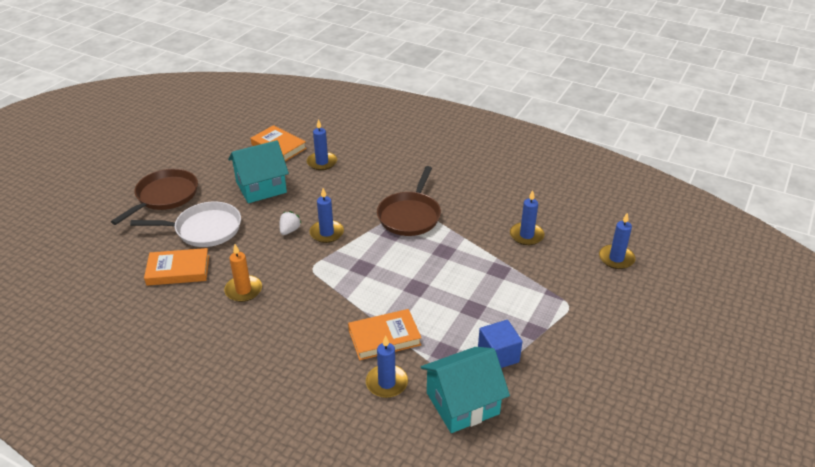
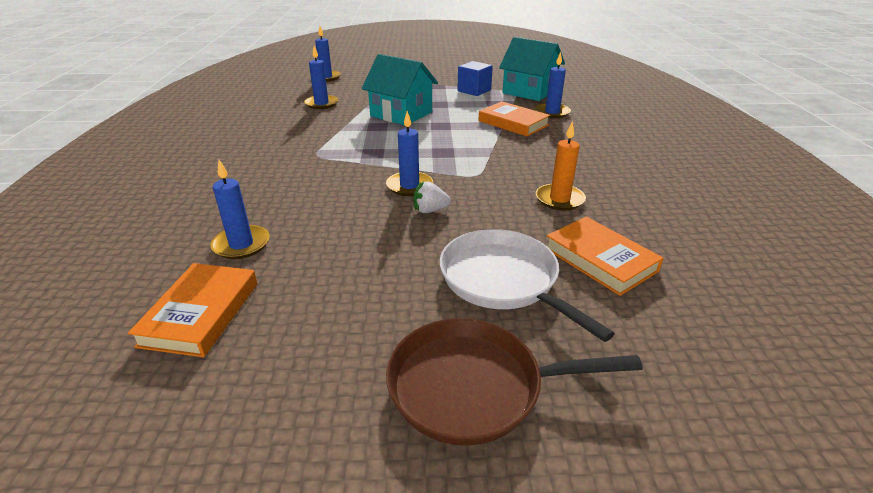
camera: 120 degrees left, 5 degrees down
turquoise house [228,140,289,203] -> turquoise house moved to [362,54,438,125]
brown pan [377,166,441,236] -> none

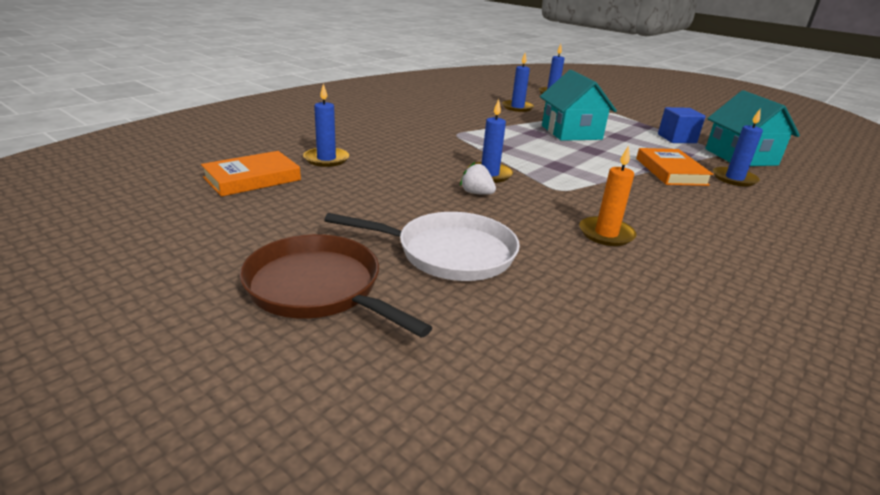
camera: 40 degrees right, 5 degrees down
white pan [440,229,615,342] -> white pan turned 90 degrees clockwise [325,212,520,281]
orange book [547,217,664,296] -> none

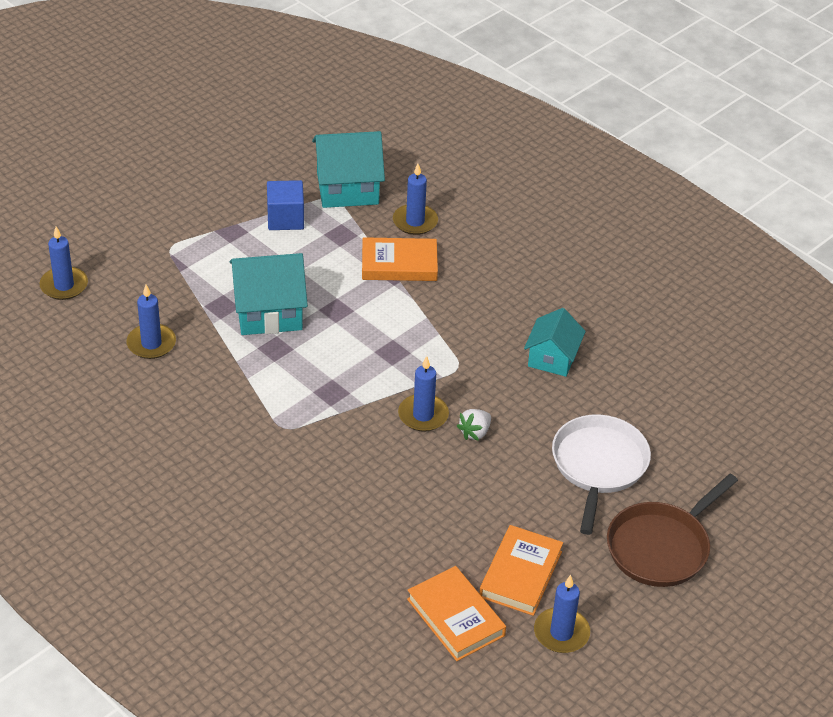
camera: 85 degrees left, 15 degrees up
blue candle [303,84,349,167] -> blue candle moved to [534,575,590,653]
orange candle [579,145,637,246] -> turquoise house [524,308,586,377]
none -> orange book [479,525,563,616]

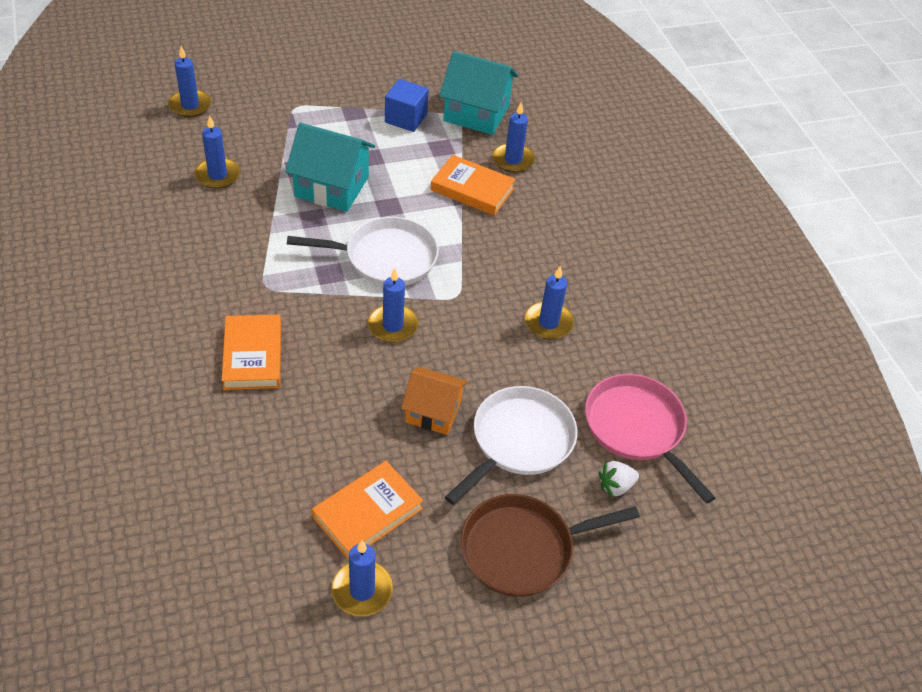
camera: 25 degrees right, 5 degrees up
orange book [407,566,506,661] -> orange book moved to [222,315,281,390]
white strawberry [457,409,491,441] -> white strawberry moved to [598,461,639,498]
turquoise house [524,308,586,377] -> blue candle [525,266,574,339]
none -> white pan [287,217,439,286]
none -> orange house [401,367,468,435]
none -> pink pan [585,374,715,504]

